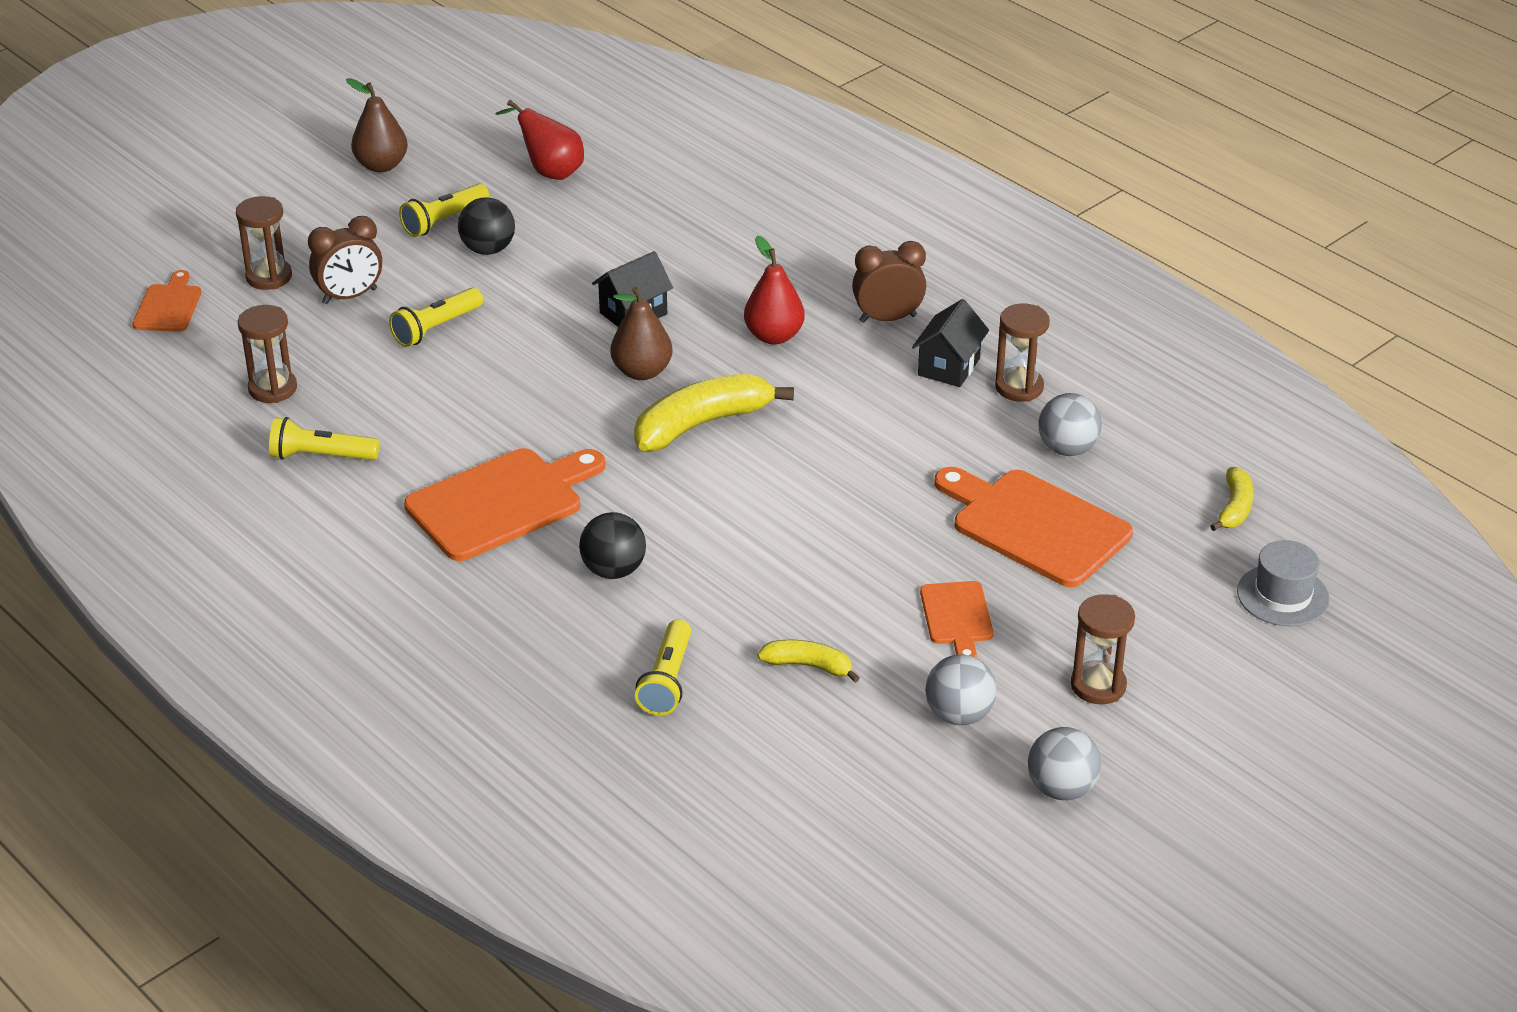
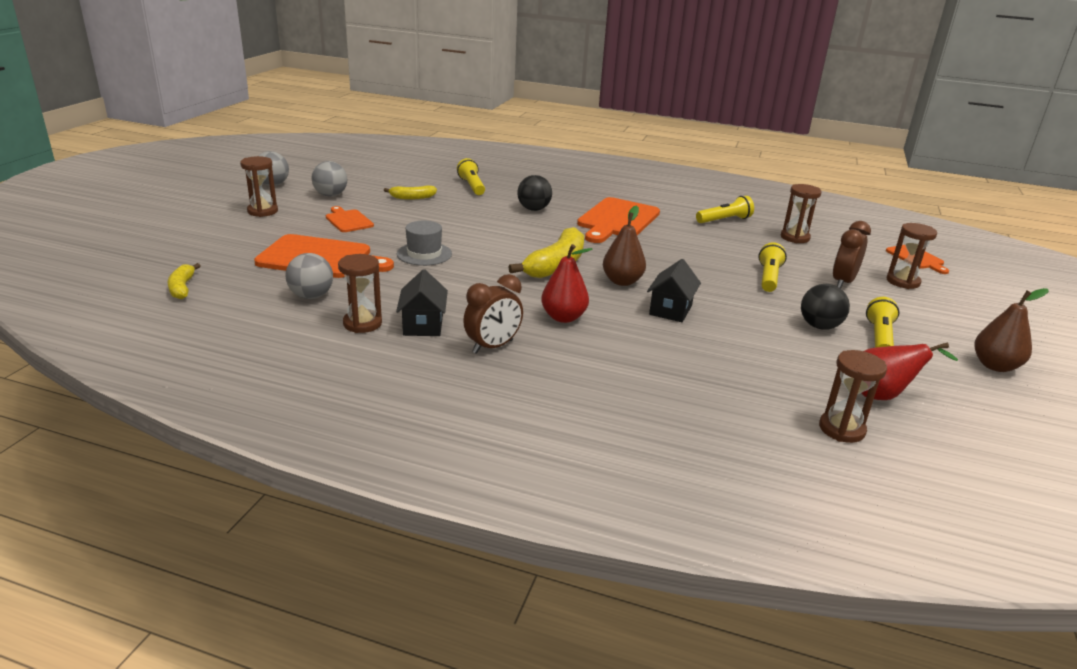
camera: 150 degrees right, 10 degrees down
grey hat [1237,540,1330,626] -> grey hat moved to [397,221,452,266]
none -> brown hourglass [819,350,887,443]

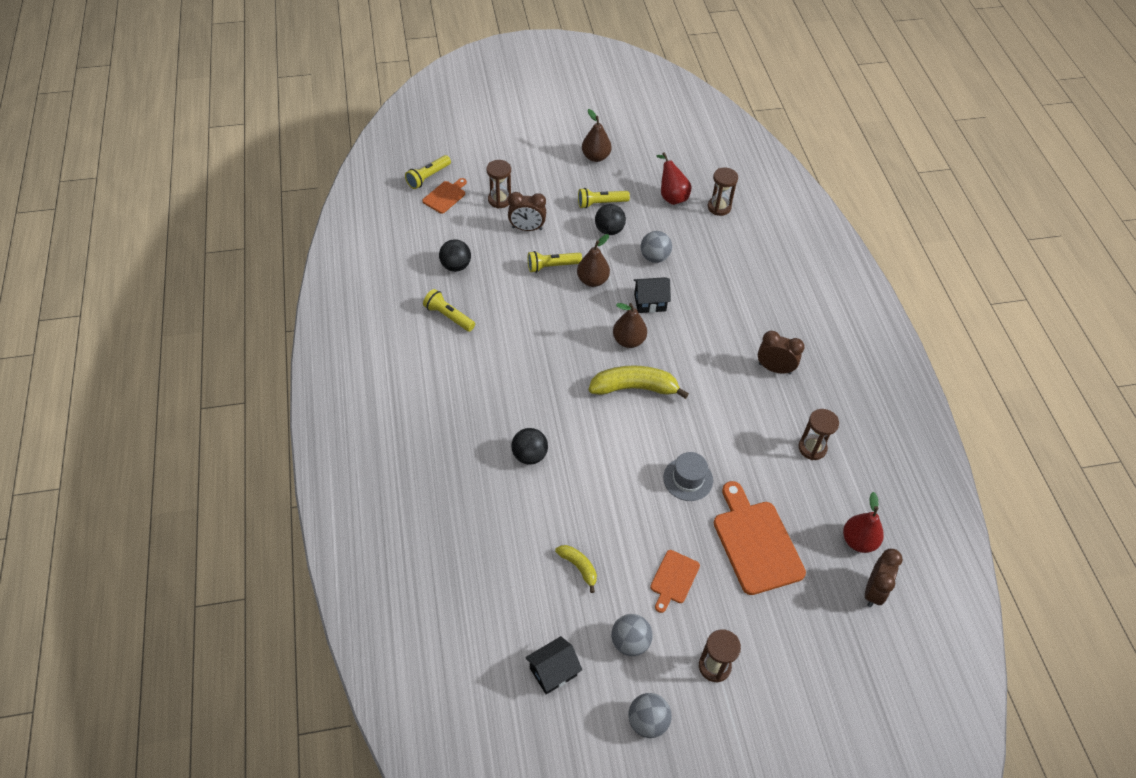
camera: 120 degrees left, 25 degrees up
yellow banana [168,263,200,299] -> brown clock [865,549,903,607]
grey ball [286,253,333,299] -> grey ball moved to [641,231,672,263]
black house [396,269,448,336] -> black house moved to [525,636,583,694]
yellow flashlight [457,158,485,195] -> yellow flashlight moved to [405,155,451,189]
red pear [541,244,593,323] -> red pear moved to [843,492,884,553]
orange cutting board [577,197,660,243] -> none
brown hourglass [781,184,822,243] -> black ball [439,239,471,272]
none -> brown pear [577,234,610,287]

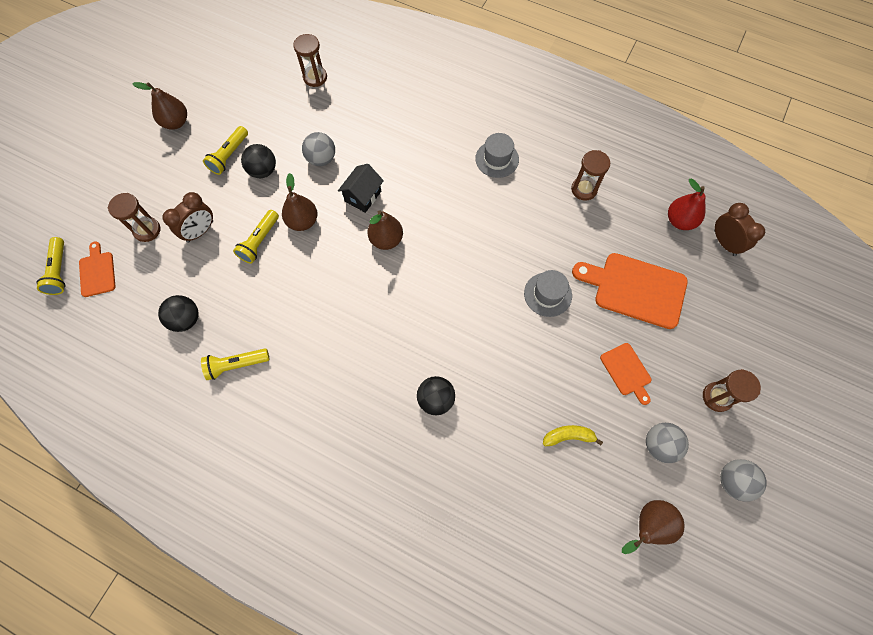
camera: 50 degrees left, 15 degrees up
black house [525,636,583,694] -> brown pear [622,500,684,554]
yellow banana [589,365,689,399] -> none
red pear [657,152,691,205] -> none
brown clock [758,331,805,374] -> grey hat [475,133,519,178]

